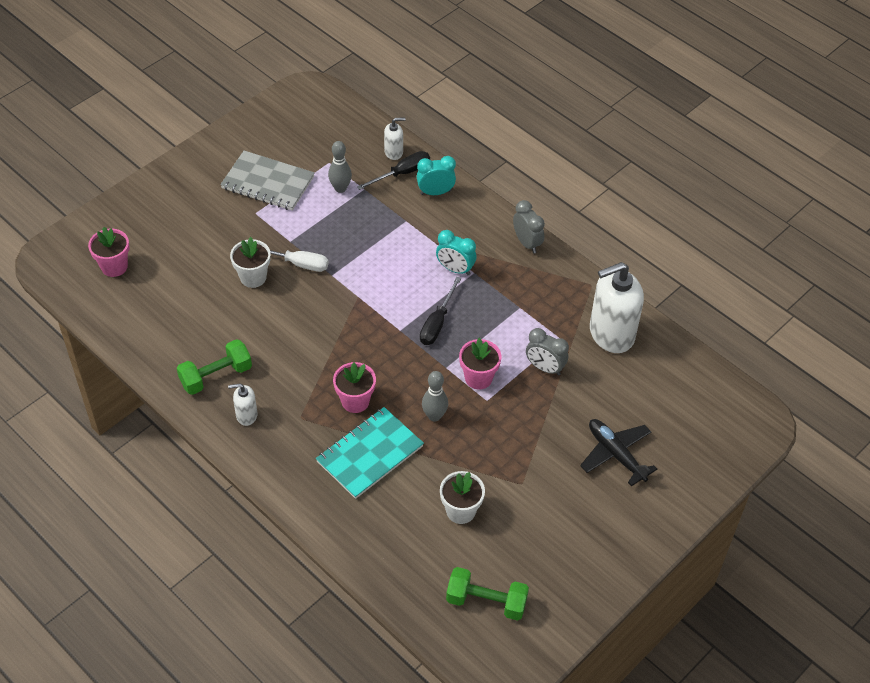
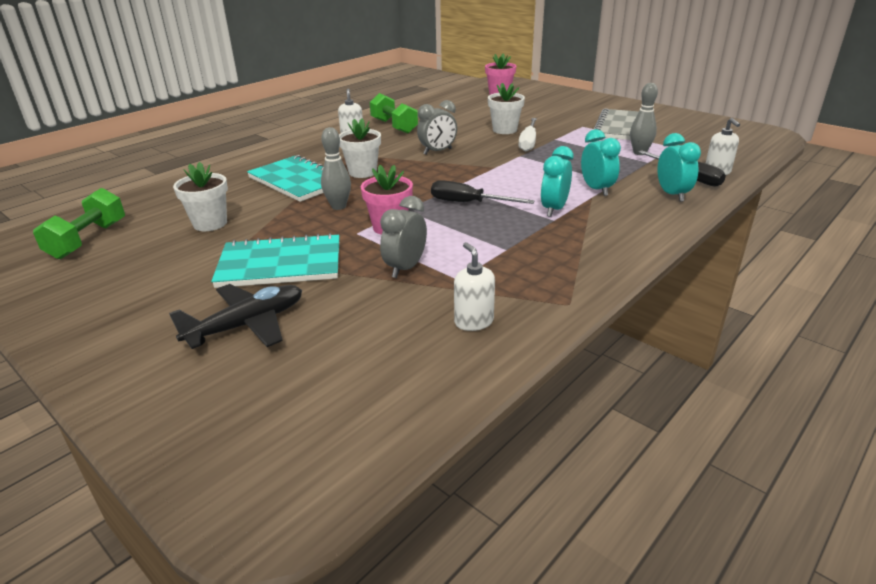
camera: 90 degrees right, 20 degrees down
pink flower pot [333,362,376,413] -> white flower pot [339,118,381,178]
grey clock [513,200,545,253] -> grey clock moved to [417,100,457,155]
white soap dispenser [590,262,644,353] -> white soap dispenser [454,242,495,331], size x0.47
none -> turquoise notebook [211,233,339,288]
none -> turquoise clock [581,129,621,196]

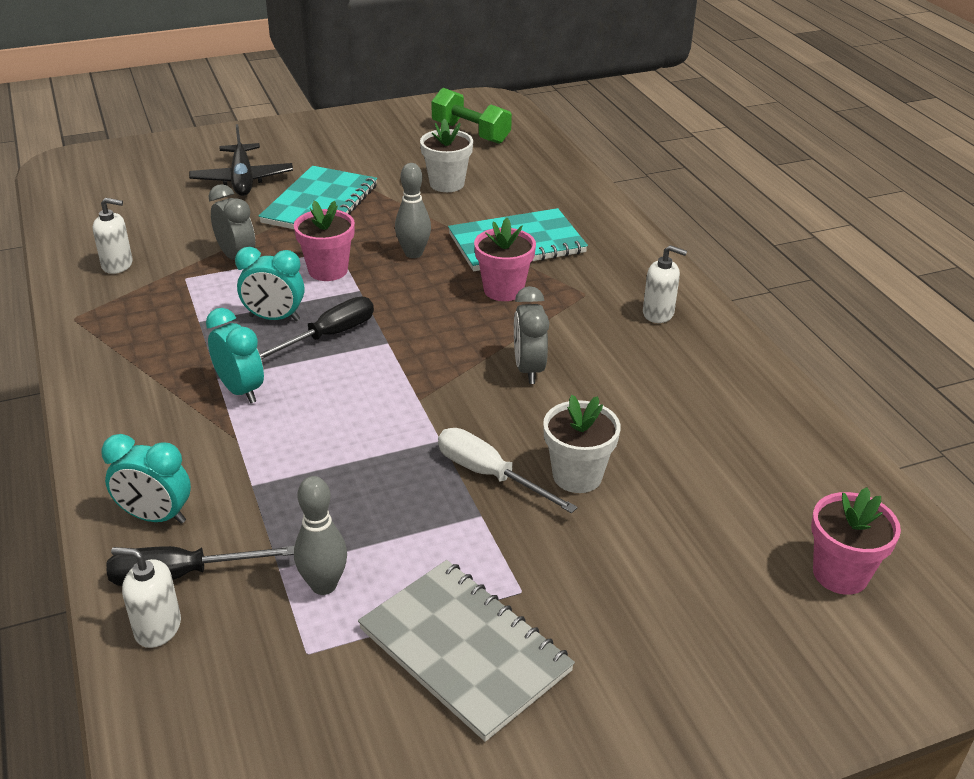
camera: 115 degrees right, 5 degrees up
white flower pot [339,118,381,178] -> pink flower pot [474,218,536,301]
green dumbbell [370,93,418,134] -> none
turquoise clock [581,129,621,196] -> turquoise clock moved to [235,247,304,321]

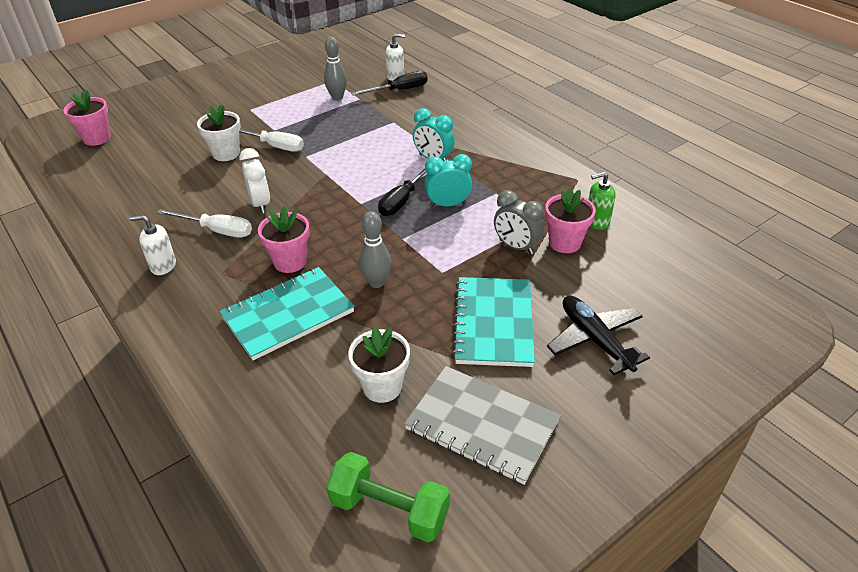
camera: 165 degrees right, 5 degrees up
white soap dispenser [93,198,133,274] -> green soap dispenser [588,172,616,230]
turquoise clock [101,434,191,524] -> none
pink flower pot [294,201,355,281] -> pink flower pot moved to [545,187,596,253]
grey notebook [358,560,575,742] -> grey notebook moved to [404,366,561,485]
grey clock [514,286,549,384] -> white clock [239,148,270,213]
none -> white screwdriver [157,209,252,237]

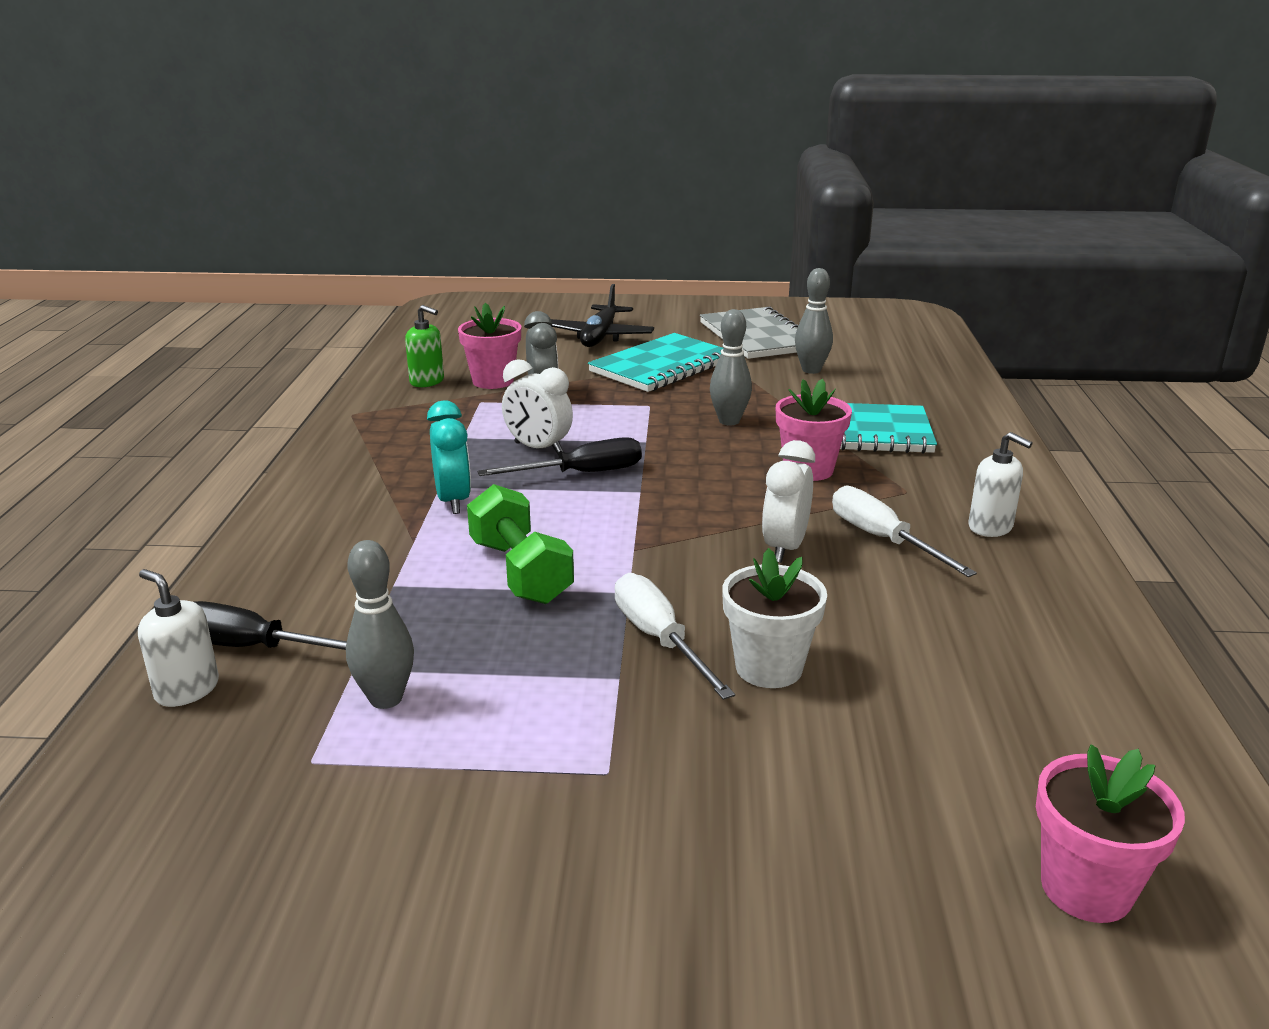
camera: 140 degrees left, 15 degrees down
green dumbbell [326,452,450,542] -> green dumbbell moved to [467,484,574,604]
white flower pot [348,327,410,403] -> grey bowling pin [795,268,833,374]
turquoise clock [425,154,472,207] -> white clock [502,359,573,455]

